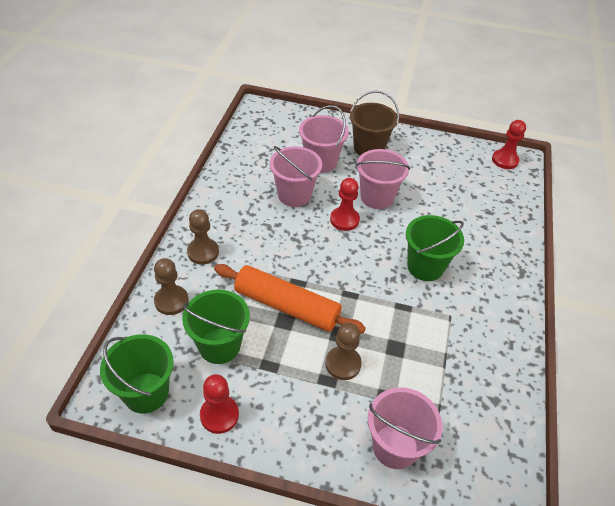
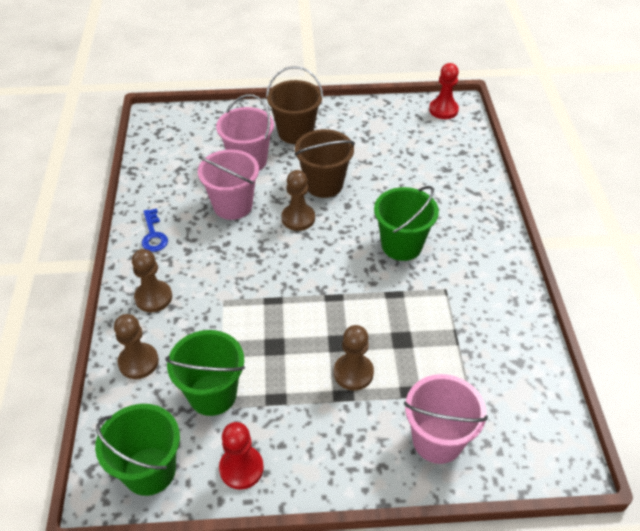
camera: 15 degrees left, 0 degrees up
orange rolling pin [214,264,366,334] -> none
red pawn [330,178,360,231] -> brown pawn [281,170,315,231]
pink bucket [356,149,410,209] -> brown bucket [294,129,355,198]
none -> blue key [142,208,168,252]

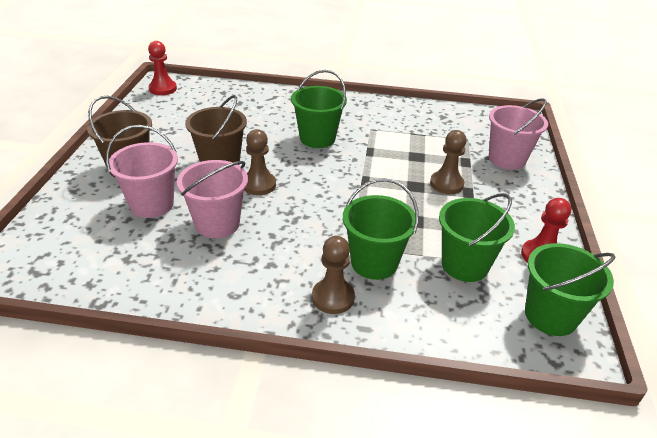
camera: 80 degrees left, 10 degrees down
brown pawn [114,314,159,379] -> none
blue key [142,208,168,252] -> none
none -> green bucket [343,178,419,280]

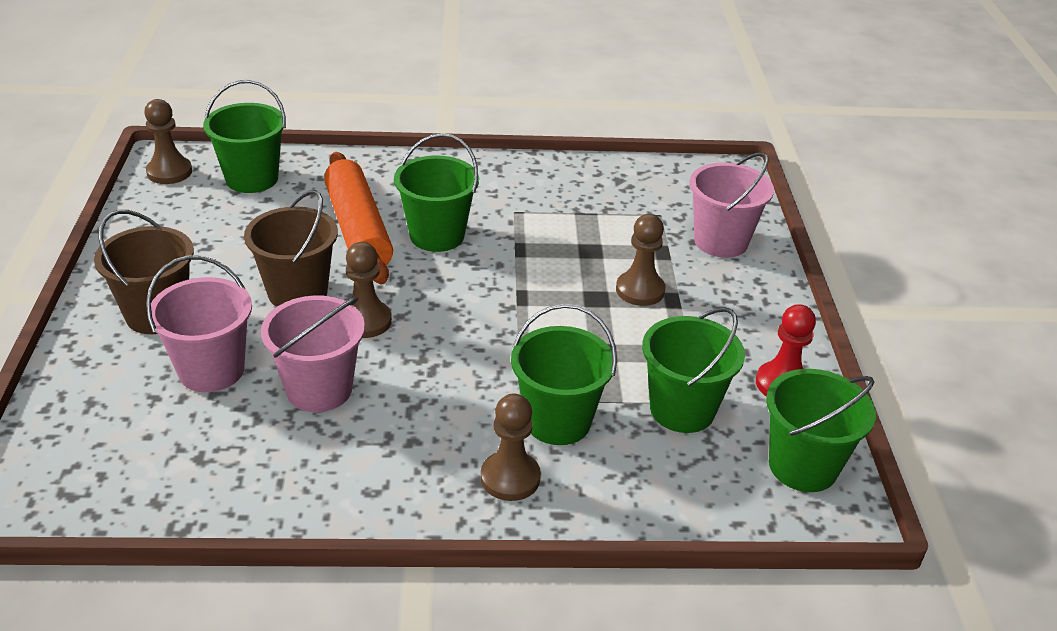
camera: 10 degrees left, 0 degrees up
red pawn [148,41,177,95] -> brown pawn [144,99,192,184]
none -> green bucket [203,80,286,193]
none -> orange rolling pin [324,152,393,284]

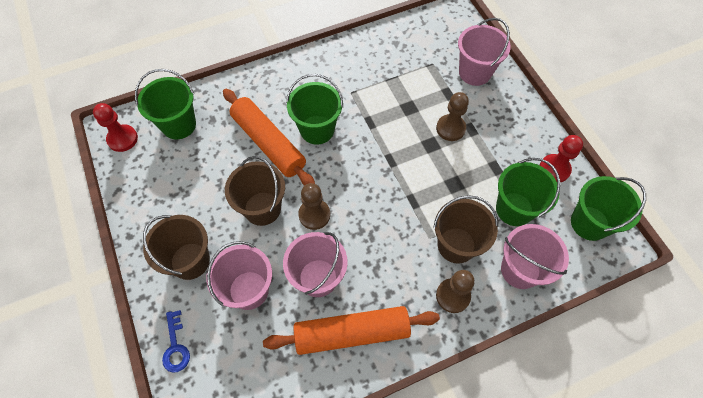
camera: 20 degrees left, 25 degrees up
brown pawn [144,99,192,184] -> red pawn [93,103,138,152]
green bucket [511,304,617,445] -> brown bucket [433,195,498,264]
none -> blue key [162,310,190,373]
none -> orange rolling pin [263,306,440,355]
none -> pink bucket [501,224,569,289]

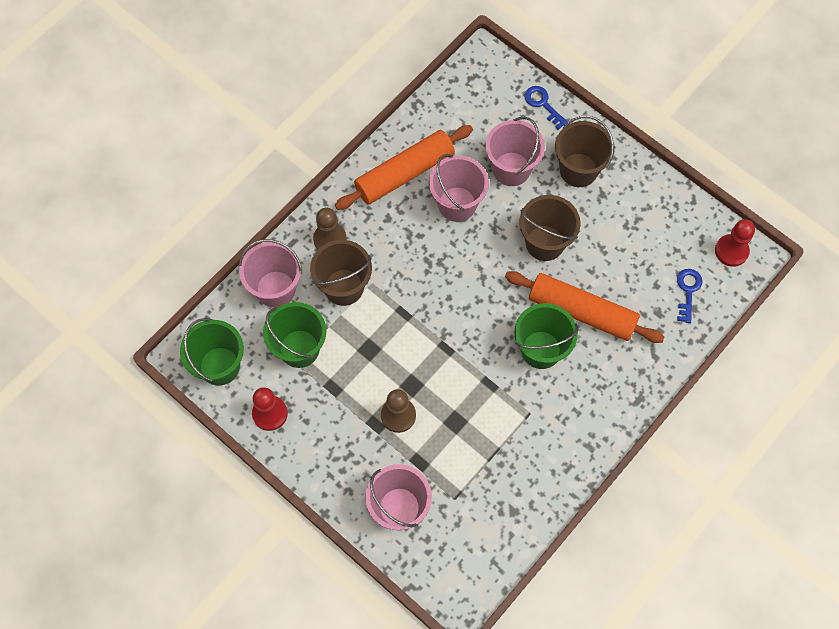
camera: 155 degrees right, 5 degrees up
green bucket [135,69,196,139] -> blue key [677,269,702,323]
brown pawn [298,183,330,230] -> none

